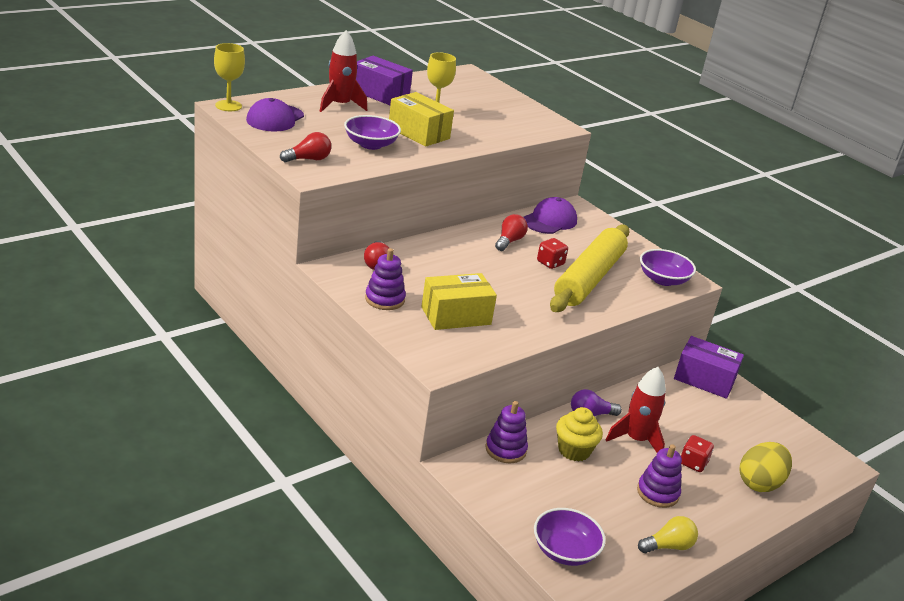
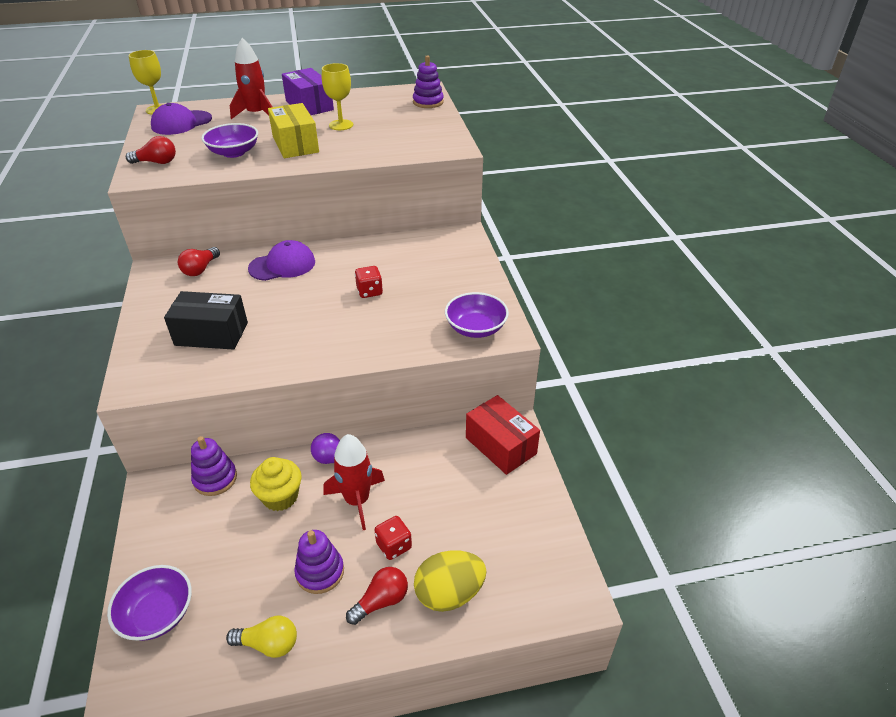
camera: 30 degrees right, 10 degrees up
purple stacking toy [365,248,406,310] -> purple stacking toy moved to [413,55,444,108]
yellow box [421,273,497,330] -> black box [164,291,248,350]
red light bulb [495,214,528,251] -> red light bulb moved to [346,567,408,625]
purple cap [523,197,577,234] -> purple cap moved to [248,240,315,281]
yellow rolling pin [550,224,630,312] -> none
purple box [674,336,744,399] -> red box [466,395,540,475]

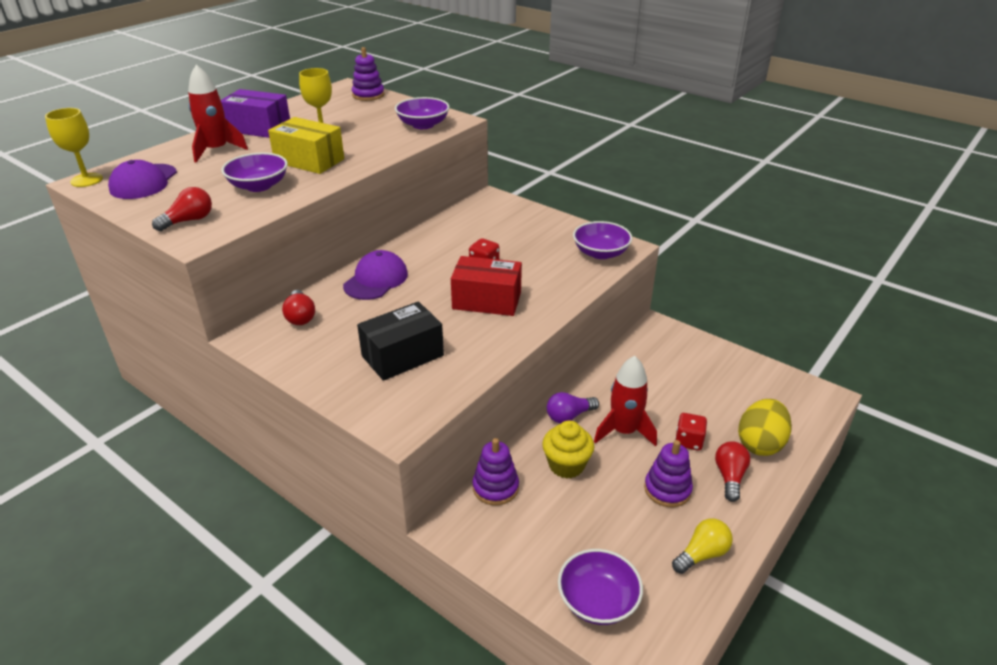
camera: 40 degrees left, 5 degrees down
red box [466,395,540,475] -> red box moved to [451,256,522,316]
none -> purple bowl [395,97,450,129]

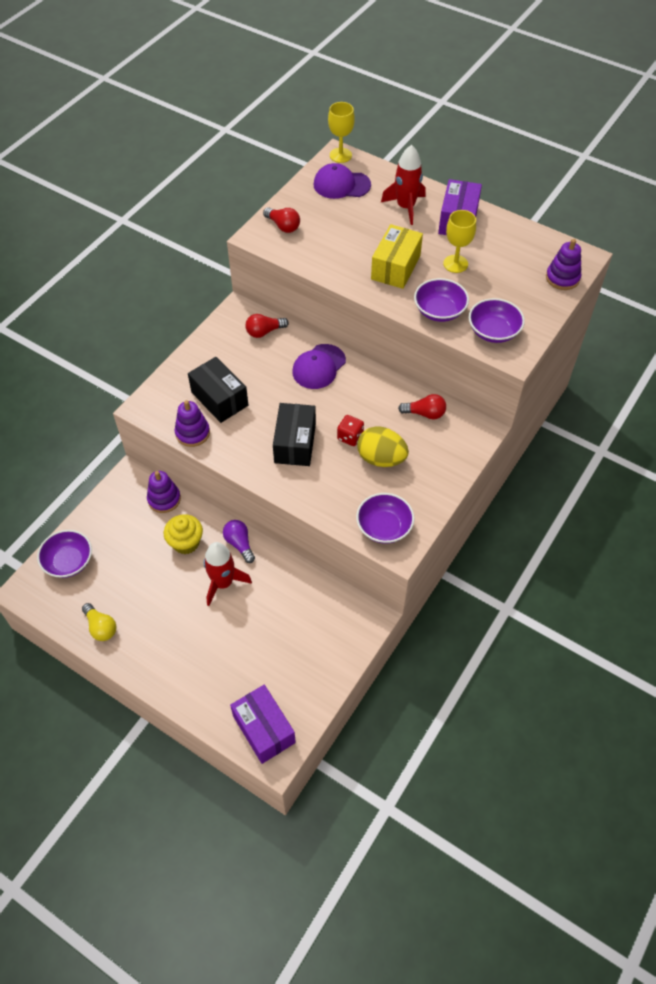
camera: 85 degrees right, 20 degrees up
purple bowl [221,152,288,192] -> purple bowl moved to [414,278,469,322]
purple cap [343,250,408,300] -> purple cap turned 105 degrees clockwise [292,344,346,389]
red box [451,256,522,316] -> black box [273,403,316,466]
purple stacking toy [644,440,693,507] -> purple stacking toy moved to [175,400,210,447]
red dice [675,413,707,451] -> none
red light bulb [715,441,750,502] -> red light bulb moved to [398,394,446,420]
yellow egg [738,399,792,456] -> yellow egg moved to [357,426,409,467]
none -> purple box [230,685,296,764]

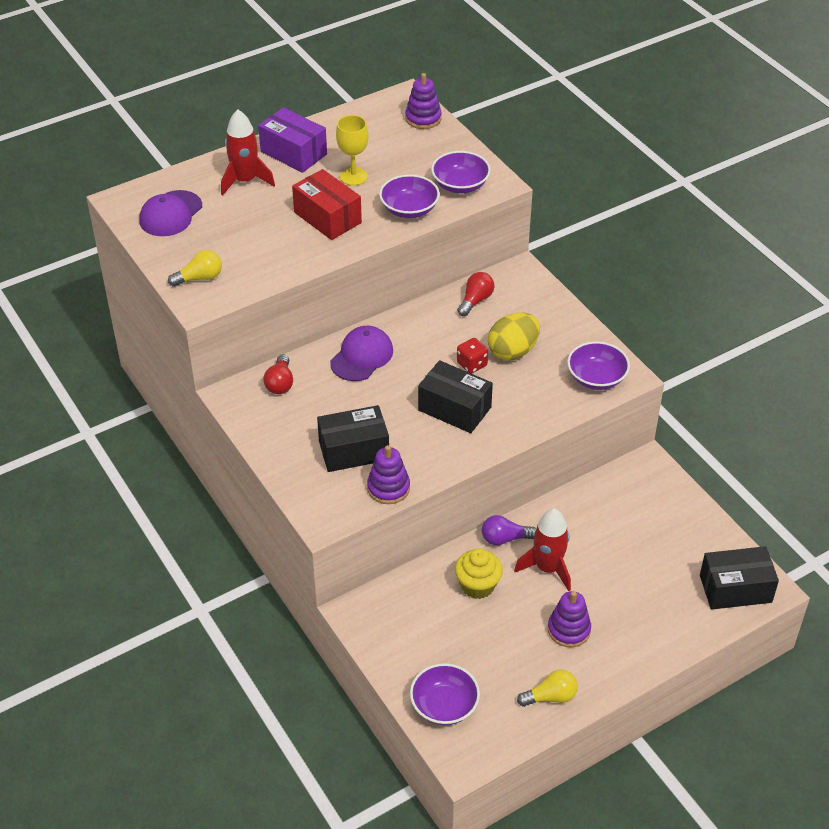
camera: 65 degrees left, 10 degrees down
purple stacking toy [147,471,181,513] -> purple stacking toy moved to [548,591,591,648]
purple box [230,685,296,764] -> black box [700,546,779,610]
red light bulb [263,207,300,233] -> yellow light bulb [168,250,222,287]
purple cap [292,344,346,389] -> purple cap turned 120 degrees counterclockwise [330,326,393,381]
yellow goblet [328,102,355,163] -> none
yellow box [371,224,423,289] -> red box [292,169,362,240]

